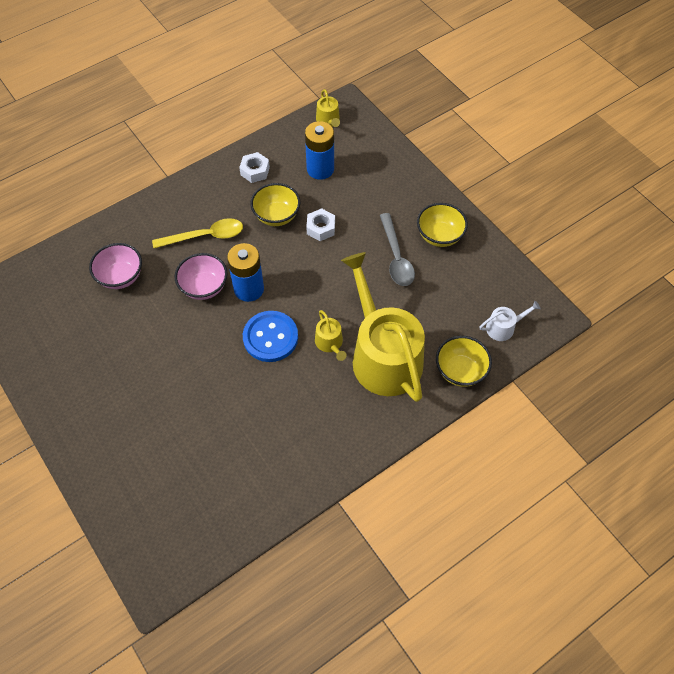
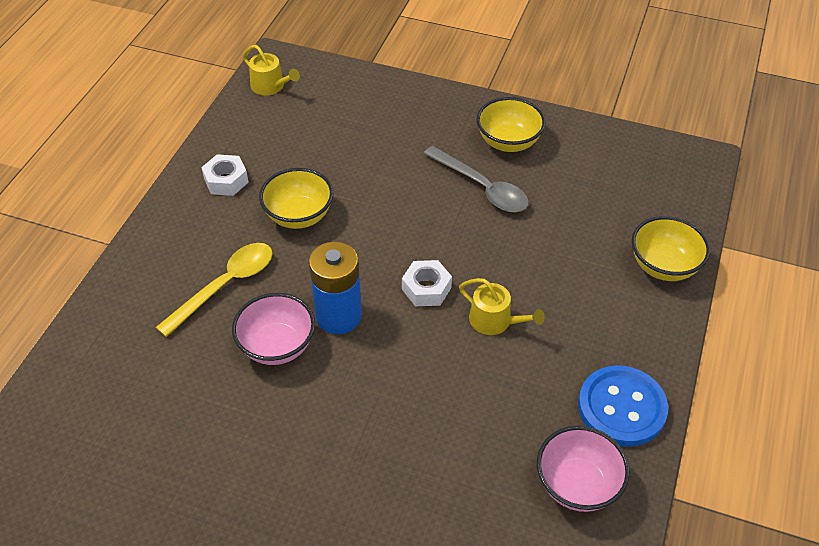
camera: 35 degrees left, 10 degrees down
pink bowl [89,243,142,289] -> pink bowl moved to [537,426,630,512]
blue button [243,311,298,362] -> blue button moved to [578,365,668,447]
blue battery [305,121,334,180] -> none
white nut [306,208,335,241] -> white nut moved to [402,260,452,306]
yellow watering can [341,252,425,402] -> none
white watering can [480,301,541,341] -> none

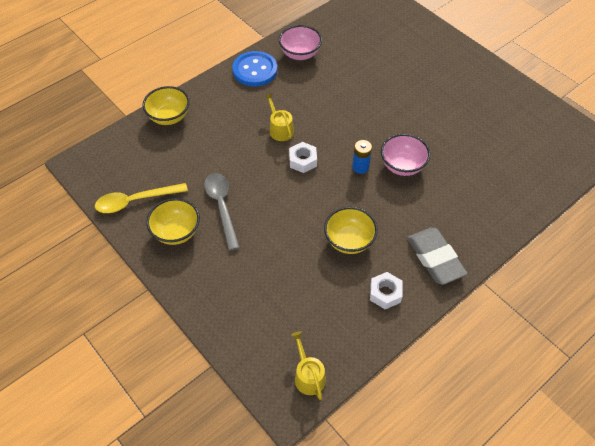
camera: 150 degrees left, 5 degrees up
yellow spoon [155,243,273,337] -> yellow spoon moved to [95,183,188,213]
blue battery [309,241,362,334] -> blue battery [352,140,372,174], size x0.59
none -> grey eraser [407,228,468,285]

